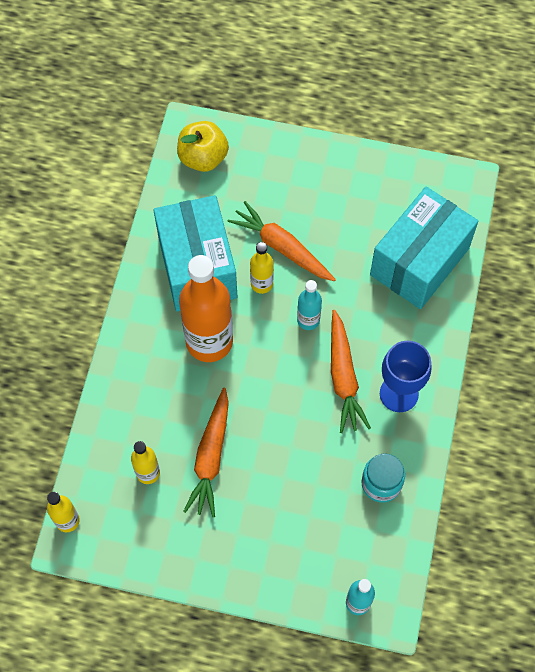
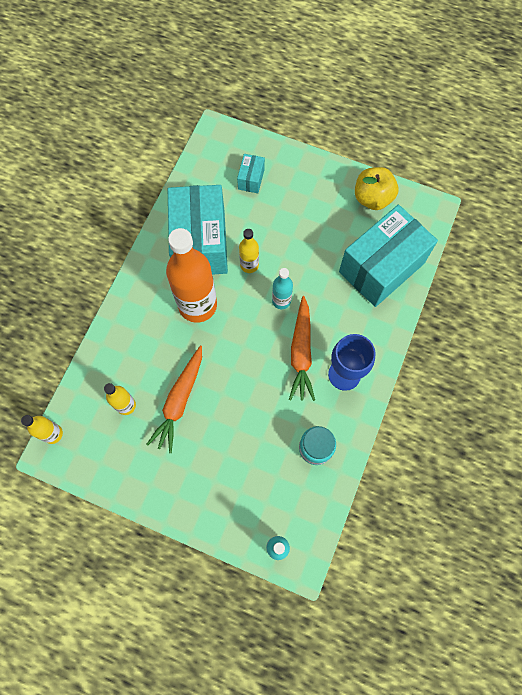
camera: 10 degrees right, 5 degrees up
yellow apple [177,121,229,172] -> yellow apple moved to [355,167,398,210]
orange carrot [228,201,336,281] -> none
none -> turquoise box [237,154,265,193]

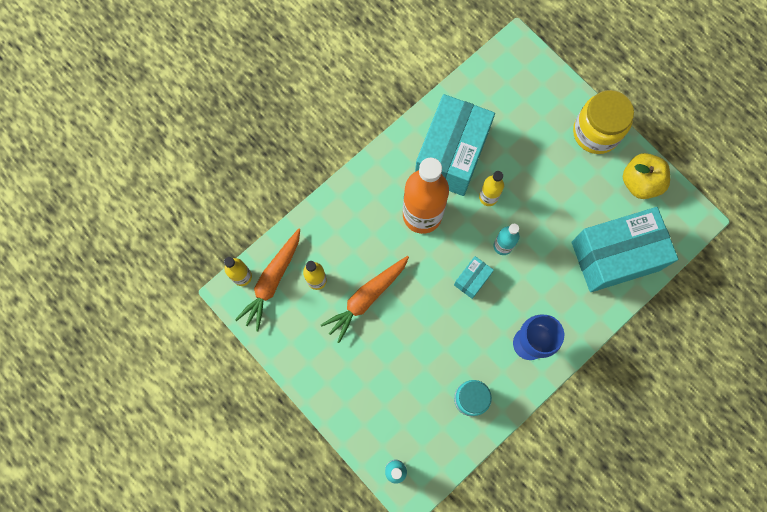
camera: 25 degrees right, 5 degrees up
turquoise box [237,154,265,193] -> turquoise box moved to [454,256,494,299]
orange carrot [289,296,315,401] -> orange carrot moved to [235,229,300,331]
none -> yellow jar [573,90,634,154]

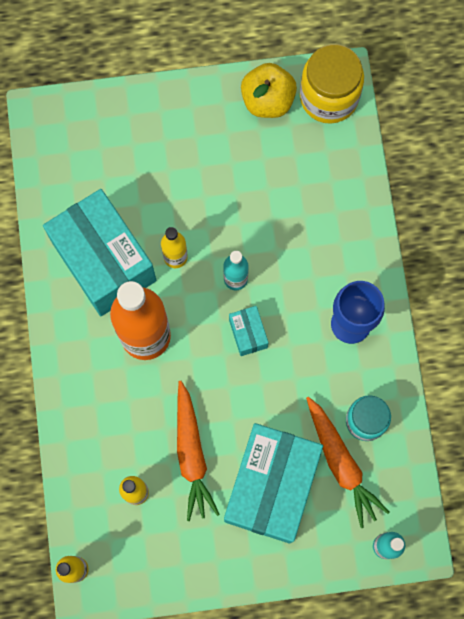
camera: 55 degrees left, 0 degrees up
orange carrot [235,229,300,331] -> orange carrot moved to [306,397,390,528]
turquoise box [572,207,678,292] -> turquoise box moved to [224,423,323,544]
yellow jar [573,90,634,154] -> yellow jar moved to [300,44,364,124]

